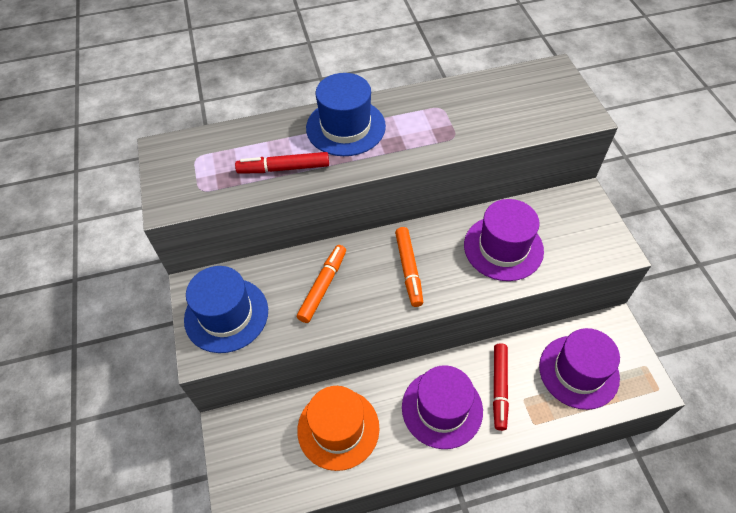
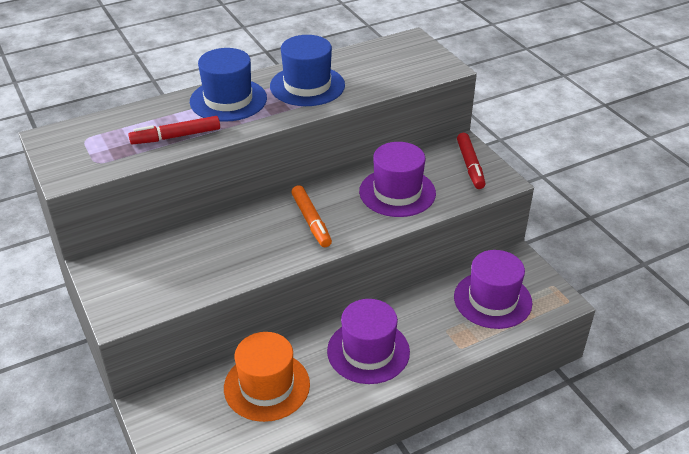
camera: 15 degrees left, 15 degrees down
blue hat [184,266,268,353] -> blue hat moved to [270,35,345,106]
orange marker [297,245,346,323] -> none
red marker [493,343,509,431] -> red marker moved to [457,133,485,189]

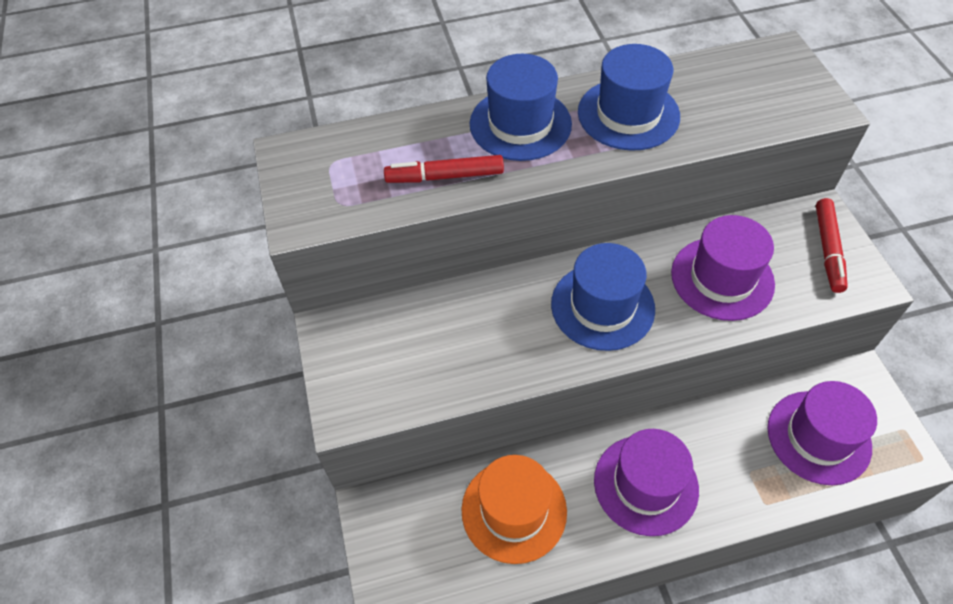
camera: 15 degrees right, 15 degrees up
orange marker [291,185,332,248] -> blue hat [551,243,655,351]

